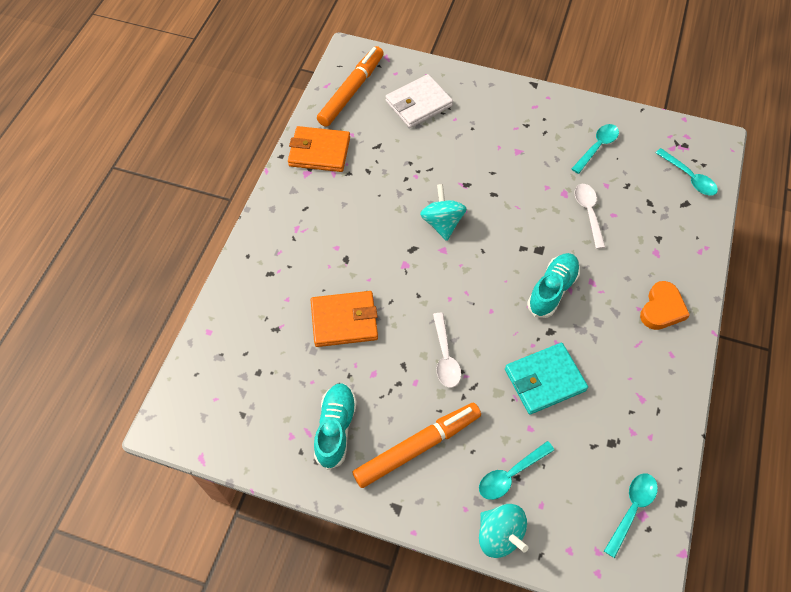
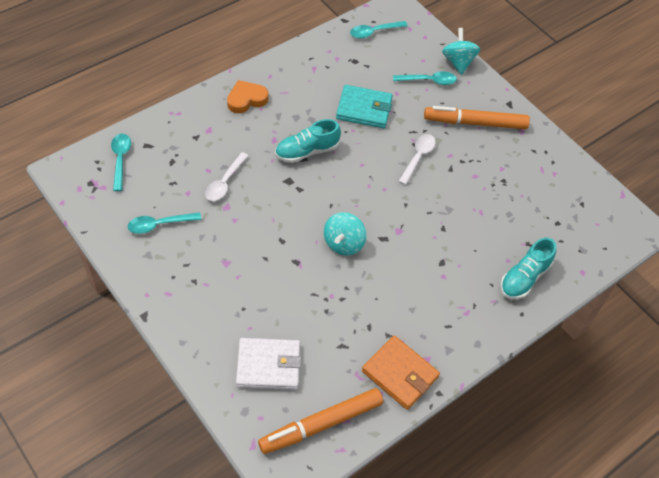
camera: 150 degrees left, 5 degrees down
orange wallet [311,291,378,347] -> none
turquoise shoe [314,383,357,470] -> turquoise shoe moved to [500,238,556,299]

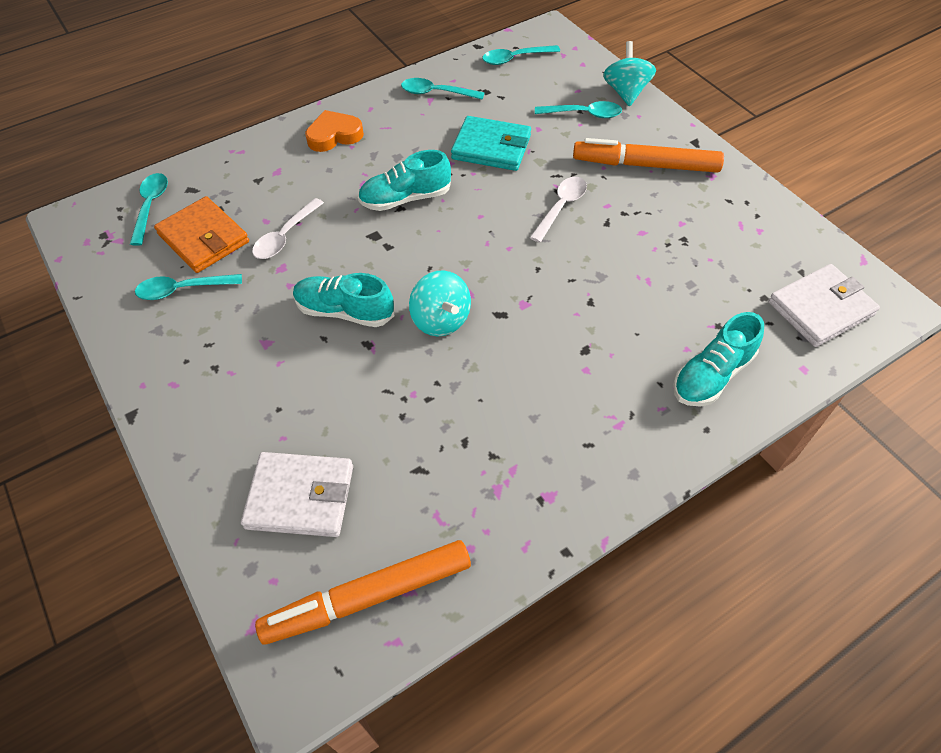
camera: 10 degrees right, 0 degrees up
turquoise spinning top [324,212,366,256] -> turquoise spinning top turned 60 degrees counterclockwise [409,270,471,336]
orange wallet [362,336,440,410] -> orange wallet moved to [154,196,249,273]
none -> turquoise shoe [293,273,395,327]
none -> turquoise spoon [401,78,485,100]
none -> white wallet [768,264,880,347]

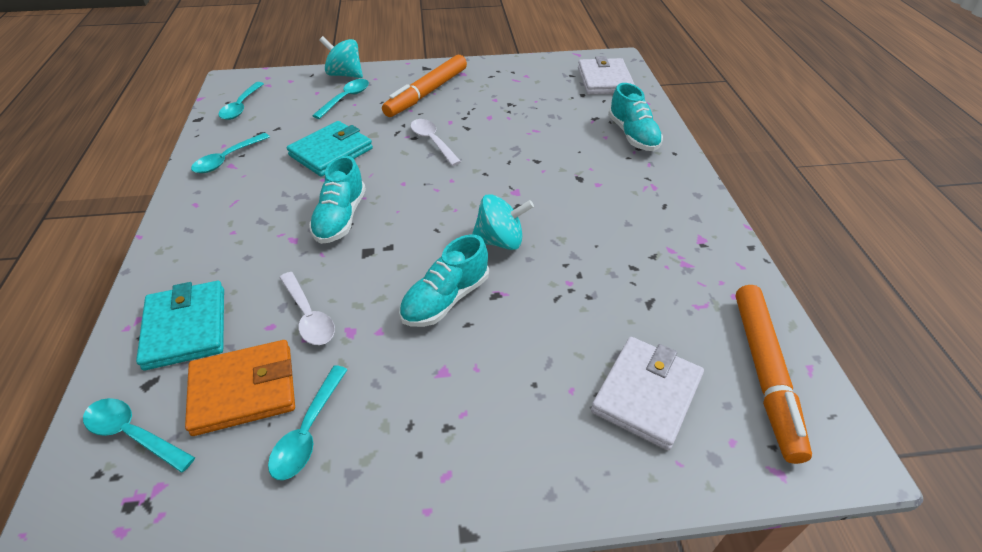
camera: 65 degrees left, 10 degrees down
orange heart [305,110,364,152] -> none
none -> turquoise wallet [136,281,224,371]

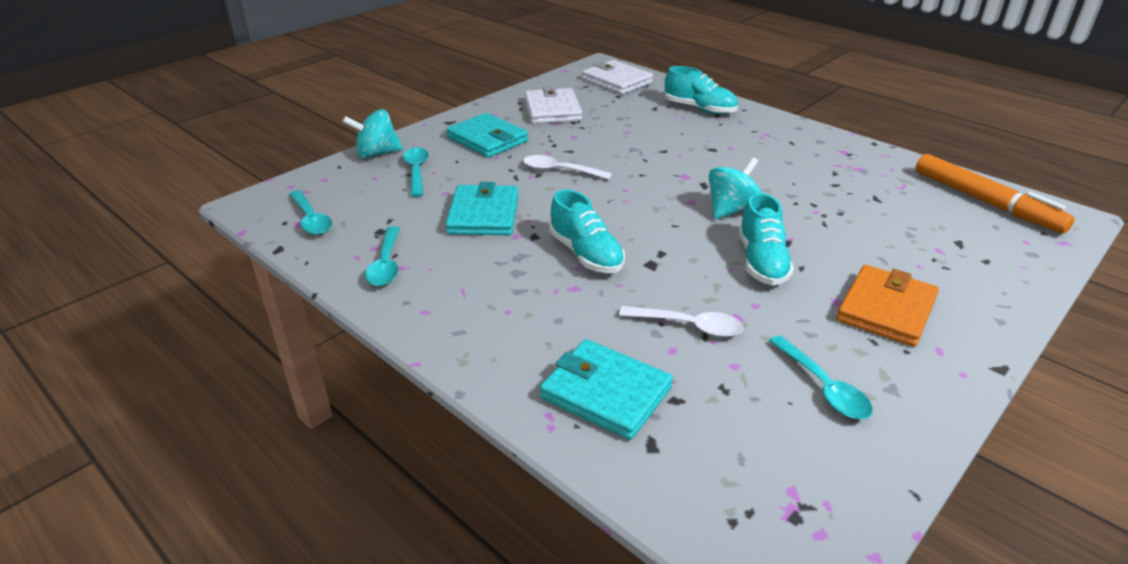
camera: 40 degrees left, 10 degrees down
turquoise spoon [83,398,195,473] -> none
orange wallet [185,340,295,436] -> orange wallet moved to [836,265,939,347]
orange marker [382,55,467,117] -> turquoise wallet [446,113,528,158]
white wallet [591,337,704,450] -> white wallet moved to [525,86,582,124]

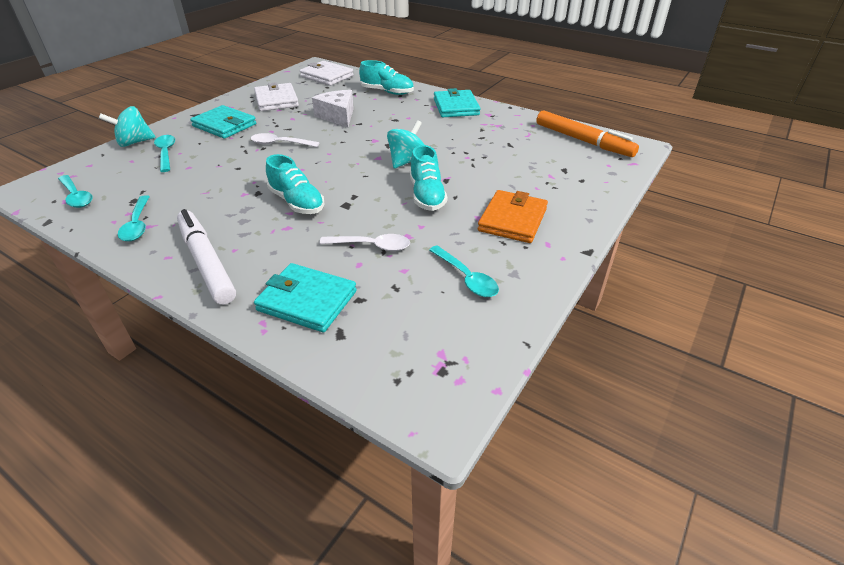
camera: 10 degrees left, 5 degrees up
turquoise wallet [445,182,518,235] -> turquoise wallet moved to [434,88,480,117]
none -> white marker [177,209,236,305]
none -> white cheese [312,90,354,128]

